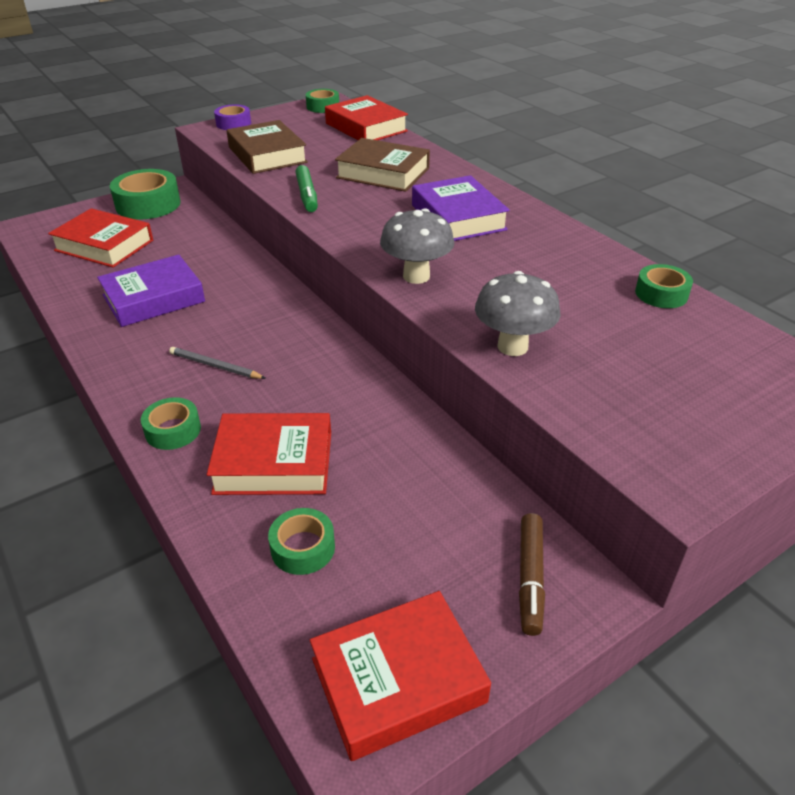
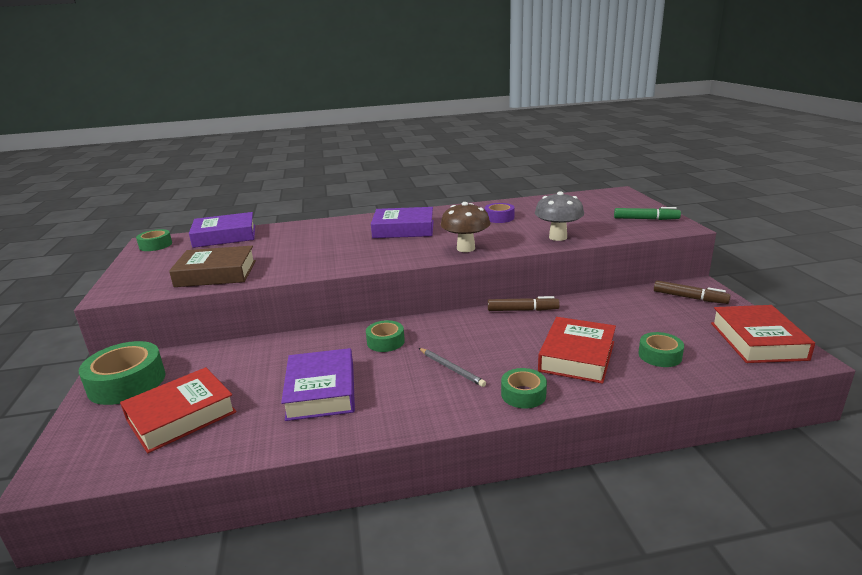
camera: 65 degrees left, 15 degrees down
grey pencil [169,347,266,379] -> grey pencil turned 90 degrees counterclockwise [419,348,486,387]
purple tape [214,104,251,130] -> purple tape moved to [485,203,515,223]
green marker [295,165,318,212] -> green marker moved to [614,207,681,220]
red book [325,95,408,140] -> purple book [189,212,255,248]
brown book [335,138,430,192] -> none
grey mushroom [380,208,454,284] -> brown mushroom [441,202,491,252]
green tape [635,264,693,308] -> green tape moved to [366,320,405,352]
none -> brown marker [488,296,560,311]

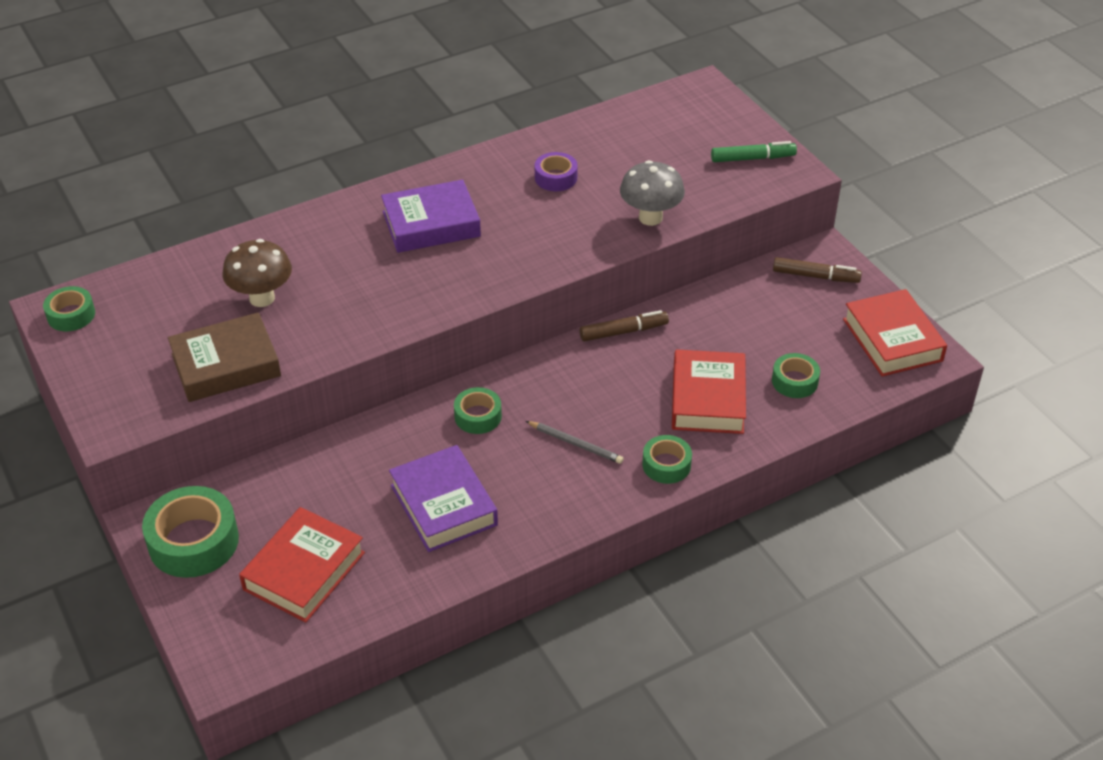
camera: 20 degrees left, 20 degrees up
purple book [189,212,255,248] -> none
brown mushroom [441,202,491,252] -> brown mushroom moved to [222,239,292,307]

